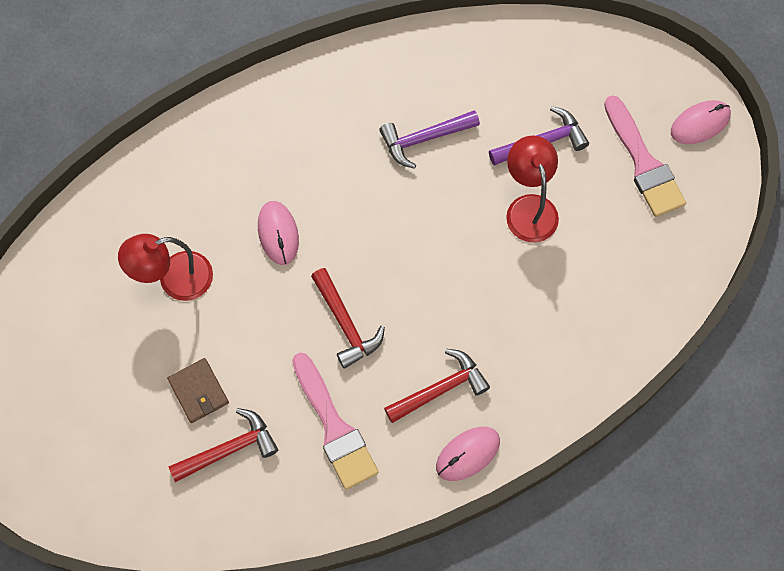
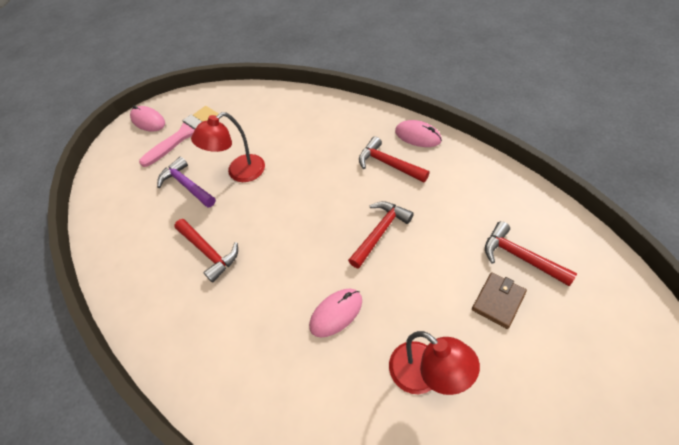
camera: 110 degrees left, 15 degrees down
pink brush [292,353,379,490] -> none
purple hammer [379,110,480,169] -> red hammer [174,219,238,283]

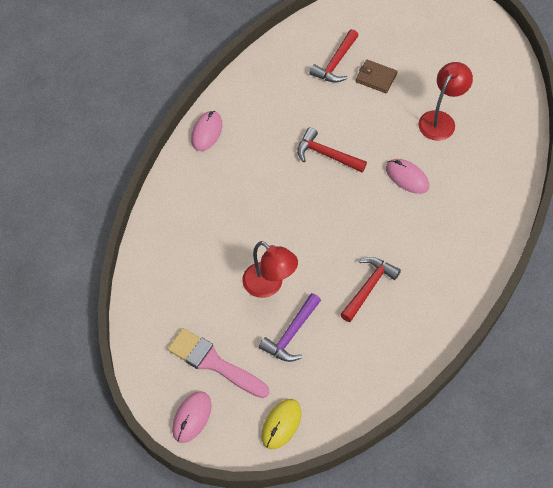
camera: 105 degrees left, 5 degrees up
red hammer [359,137,430,182] -> none
none -> yellow mouse [261,399,302,449]

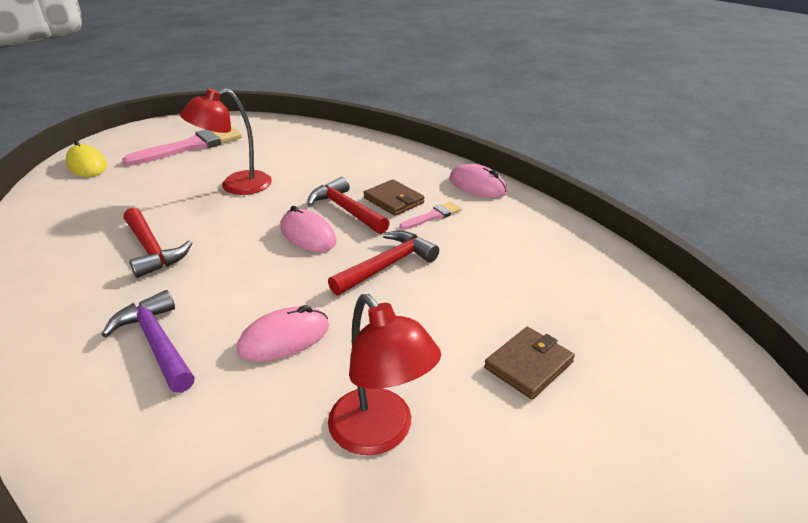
camera: 110 degrees right, 25 degrees down
pink mouse [172,391,211,443] -> pink mouse moved to [280,206,336,252]
purple hammer [259,293,321,362] -> purple hammer moved to [101,290,195,393]
red hammer [310,29,359,83] -> red hammer moved to [307,177,390,234]
none -> brown wallet [363,179,425,216]
none -> pink brush [400,201,461,230]

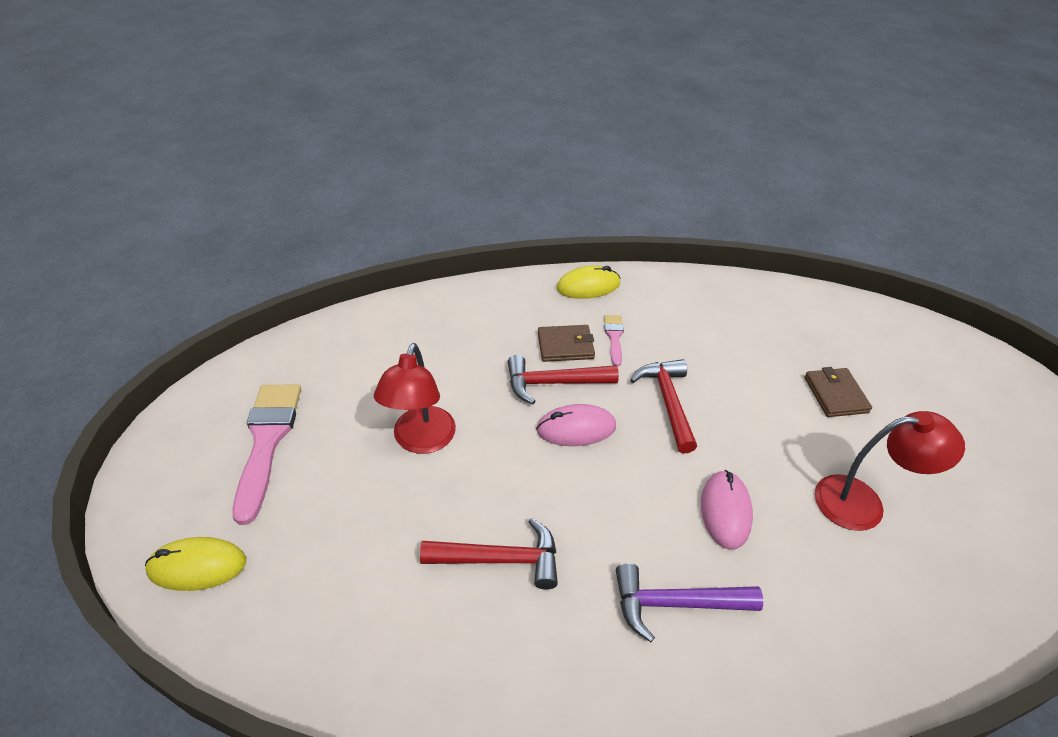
camera: 55 degrees left, 10 degrees up
pink mouse [450,164,508,198] -> yellow mouse [557,266,620,299]

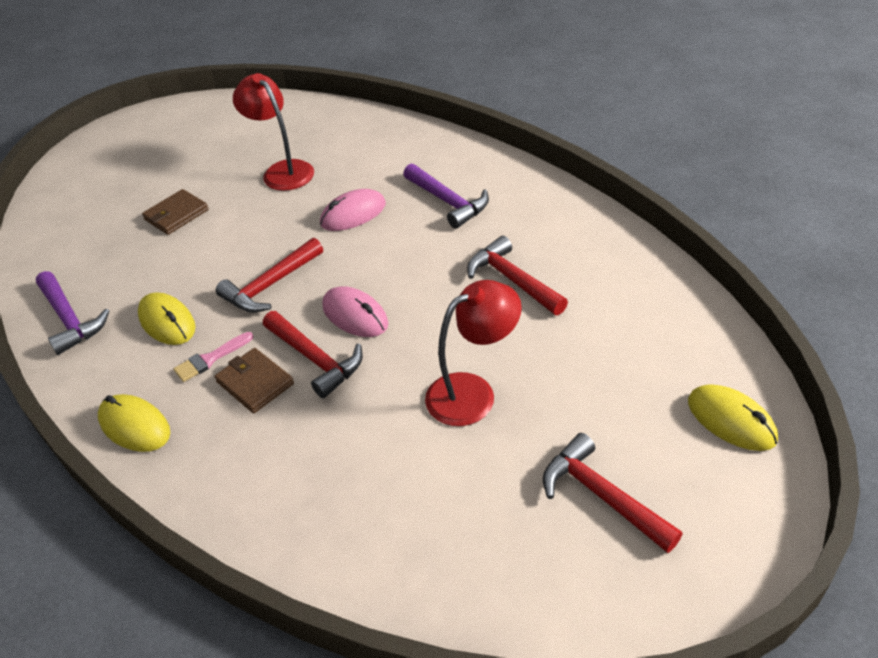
camera: 125 degrees left, 0 degrees up
pink brush [233,385,301,525] -> red hammer [543,433,683,553]
none -> purple hammer [36,271,109,355]
none -> yellow mouse [138,292,195,345]

